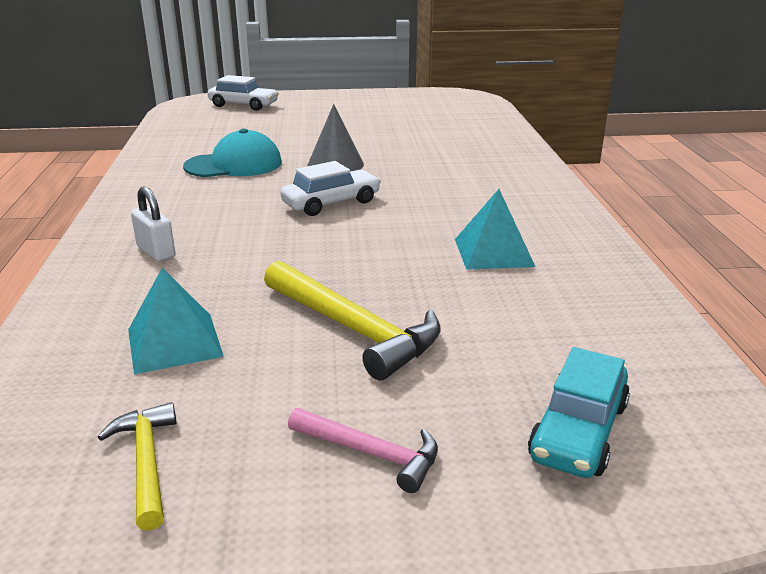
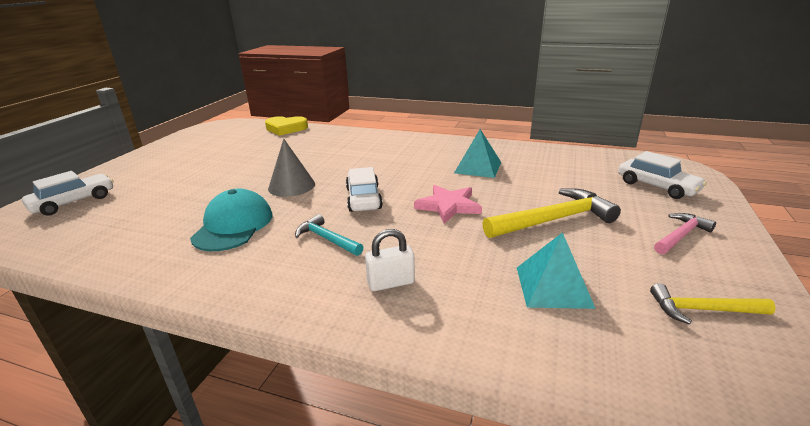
camera: 65 degrees left, 0 degrees up
turquoise car [528,347,630,478] -> white car [618,151,707,199]
none -> yellow heart [265,116,308,136]
none -> turquoise hammer [295,214,363,256]
none -> pink star [414,185,482,223]

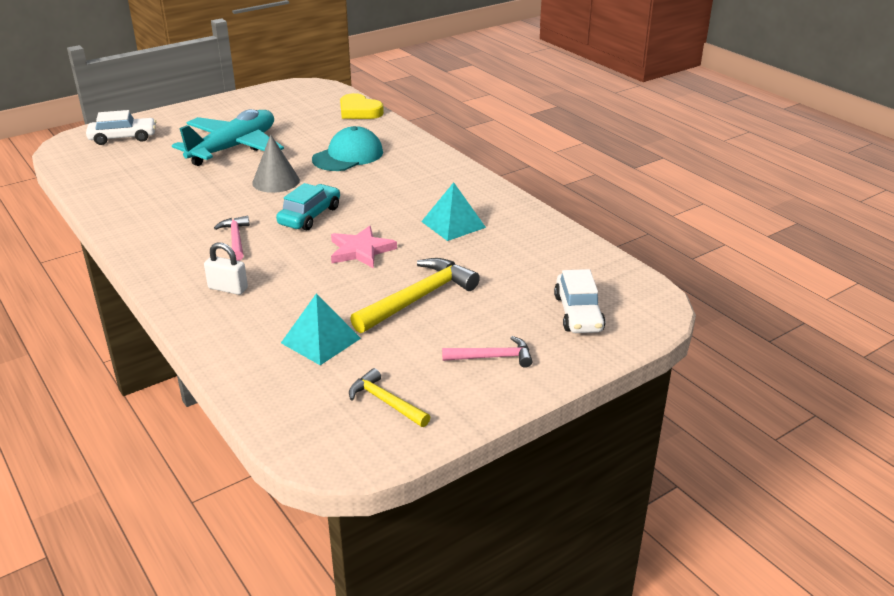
camera: 35 degrees right, 5 degrees up
turquoise cap [190,188,272,251] -> turquoise cap moved to [312,126,383,171]
turquoise hammer [295,214,363,256] -> pink hammer [214,216,250,261]
white car [346,167,383,212] -> turquoise car [276,183,340,230]
yellow hammer [483,188,621,238] -> yellow hammer turned 60 degrees counterclockwise [350,258,480,333]
none -> turquoise plane [172,109,284,166]

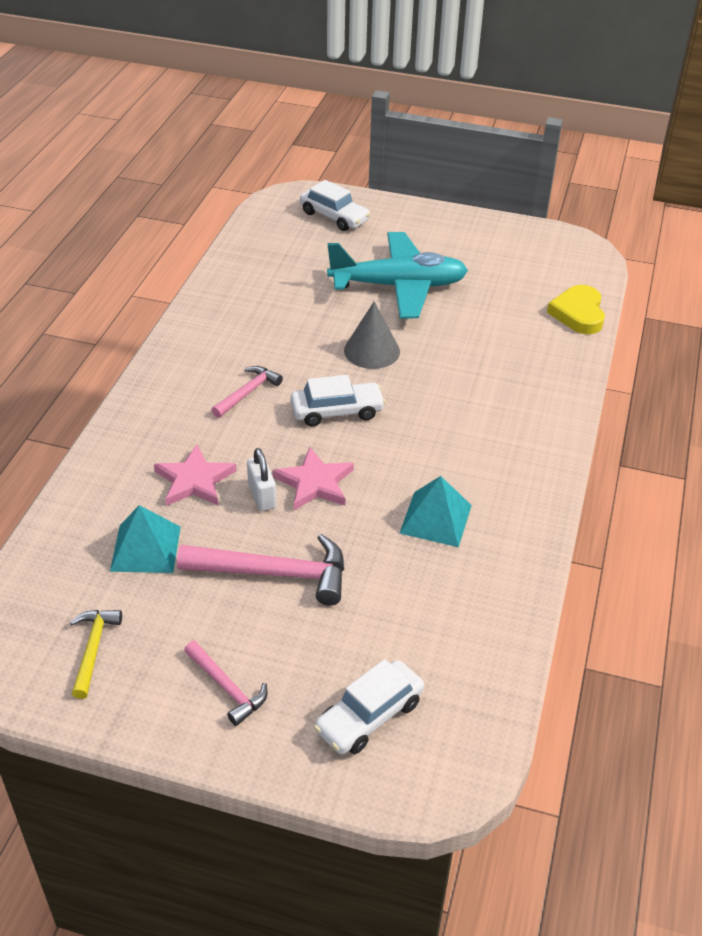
camera: 50 degrees right, 10 degrees up
white padlock [204,242,248,295] -> white padlock moved to [247,448,276,511]
turquoise car [276,183,340,230] -> white car [291,375,386,427]
turquoise cap [312,126,383,171] -> none
yellow hammer [350,258,480,333] -> pink hammer [177,534,344,606]
none -> pink star [154,445,237,506]

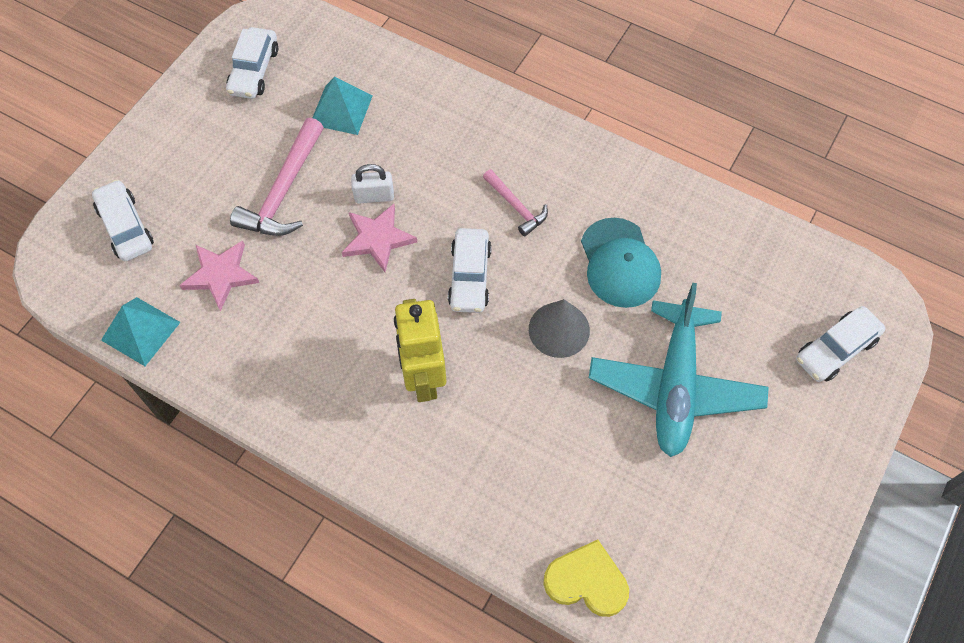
camera: 105 degrees right, 20 degrees up
yellow hammer [70,610,122,699] -> white car [226,27,278,99]
pink star [154,445,237,506] -> pink star moved to [179,241,259,311]
pink hammer [184,641,267,726] -> none
turquoise pyramid [399,476,472,547] -> turquoise pyramid moved to [101,297,181,366]
none -> yellow robot [394,299,446,402]
none -> turquoise cap [581,218,661,308]

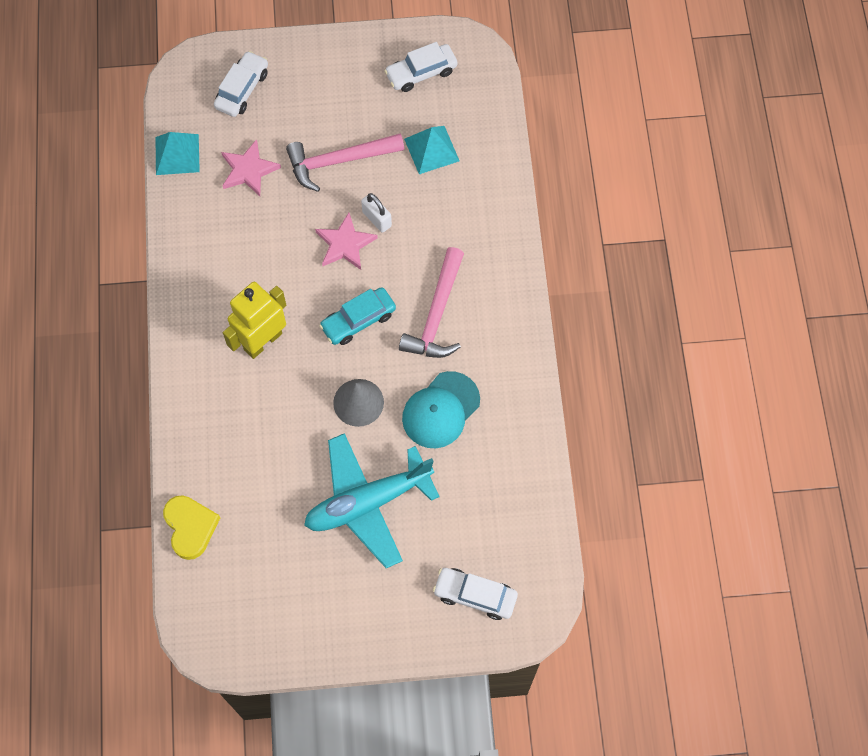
camera: 55 degrees right, 5 degrees up
white car [448,228,492,313] -> turquoise car [319,287,396,345]
pink hammer [483,169,548,237] -> pink hammer [399,247,464,358], size x1.73

